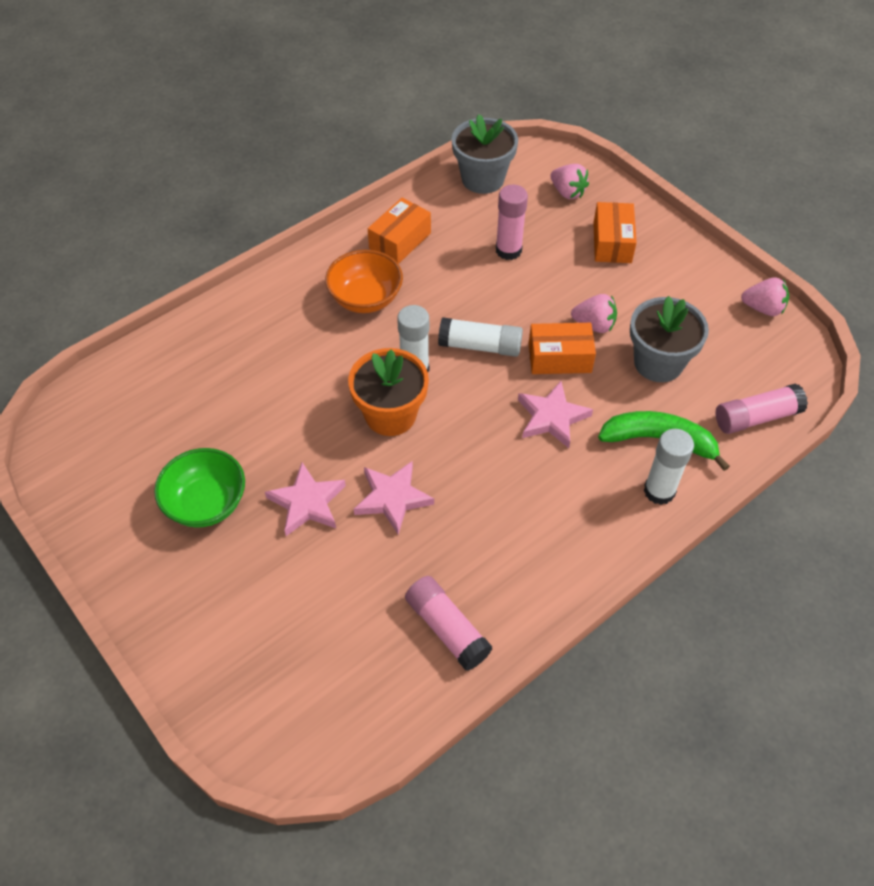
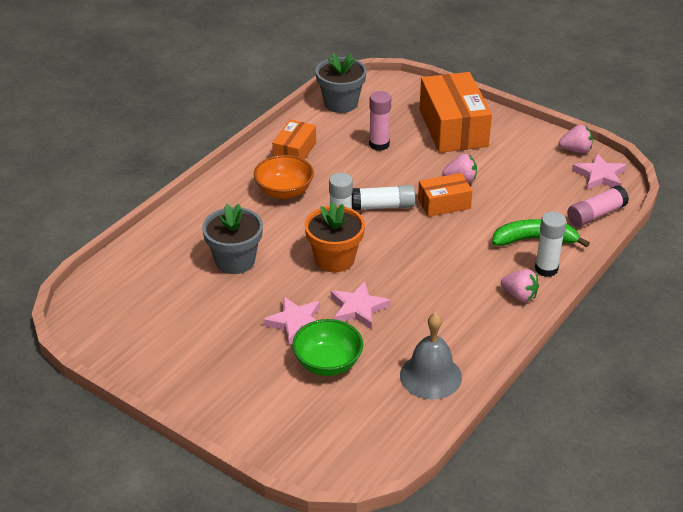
camera: 15 degrees left, 15 degrees down
green bowl [154,448,245,528] -> green bowl moved to [292,319,363,376]
pink glue stick [405,576,492,671] -> grey bell [400,313,462,399]
pink star [518,381,593,448] -> pink star moved to [572,153,627,190]
pink strawberry [550,164,589,199] -> pink strawberry moved to [501,269,539,302]
orange box [593,202,637,263] -> orange box [419,72,492,153], size x1.83
grey flower pot [630,296,709,382] -> grey flower pot moved to [202,204,263,274]

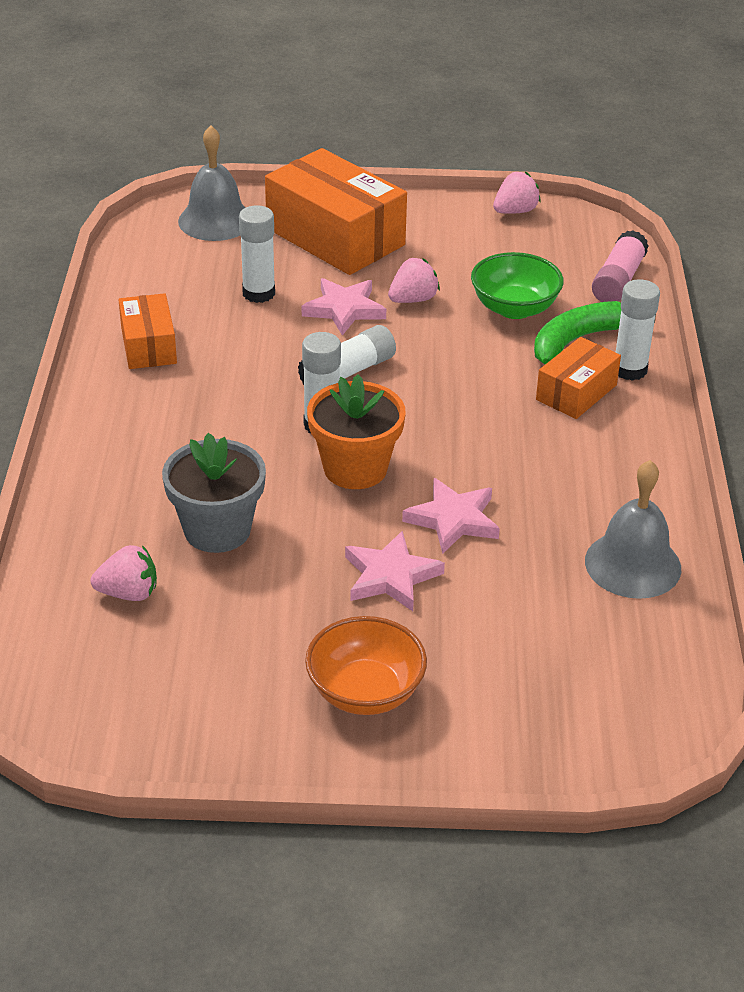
camera: 35 degrees left, 0 degrees up
orange bowl [254,155,314,199] -> orange bowl moved to [305,616,427,715]
green bowl [292,319,363,376] -> green bowl moved to [471,252,564,319]
grey flower pot [315,53,367,113] -> none
pink glue stick [369,91,391,151] -> white glue stick [239,205,275,303]
orange box [418,173,472,217] -> orange box moved to [536,337,621,419]
pink strawberry [501,269,539,302] -> pink strawberry moved to [91,545,157,601]
pink star [572,153,627,190] -> pink star moved to [302,278,386,336]
none -> grey bell [178,125,246,241]

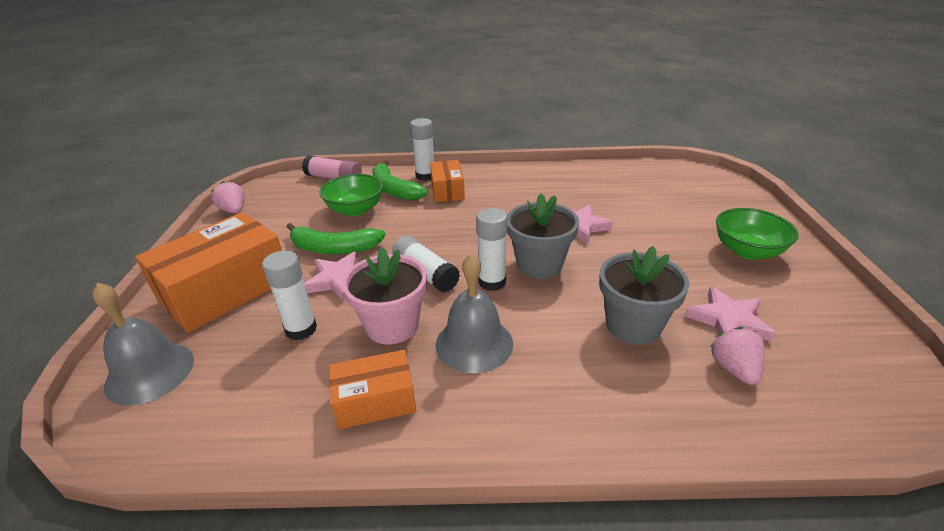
camera: 90 degrees left, 5 degrees down
orange bowl [305,616,427,715] -> green bowl [716,208,799,260]
orange flower pot [307,374,406,489] -> grey flower pot [507,193,579,279]
pink star [345,531,445,611] -> pink star moved to [685,286,775,341]
pink strawberry [388,258,440,303] -> green banana [287,223,386,255]
orange box [536,337,621,419] -> orange box turned 45 degrees clockwise [430,160,465,202]
grey bell [585,460,681,599] -> grey bell moved to [435,253,513,373]
none -> pink flower pot [342,247,427,345]

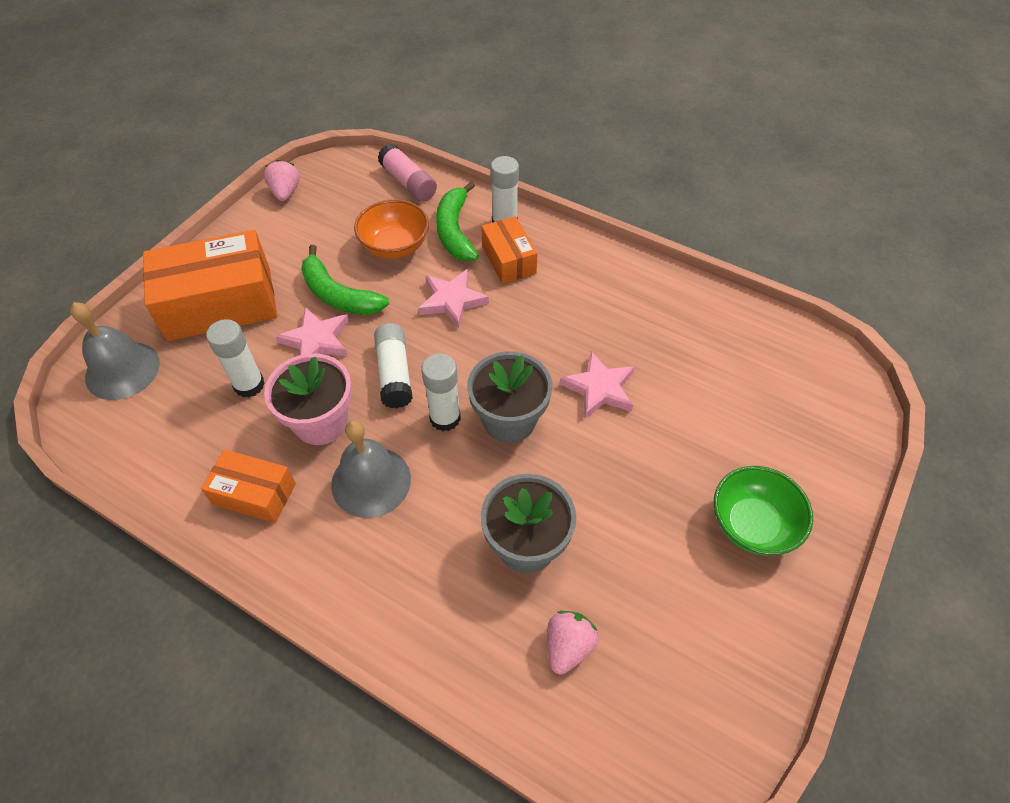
camera: 30 degrees right, 20 degrees up
green bowl [319,174,383,216] -> orange bowl [354,199,429,259]
orange box [430,160,465,202] -> orange box turned 45 degrees counterclockwise [481,216,538,284]
pink star [685,286,775,341] -> pink star moved to [418,269,489,328]

